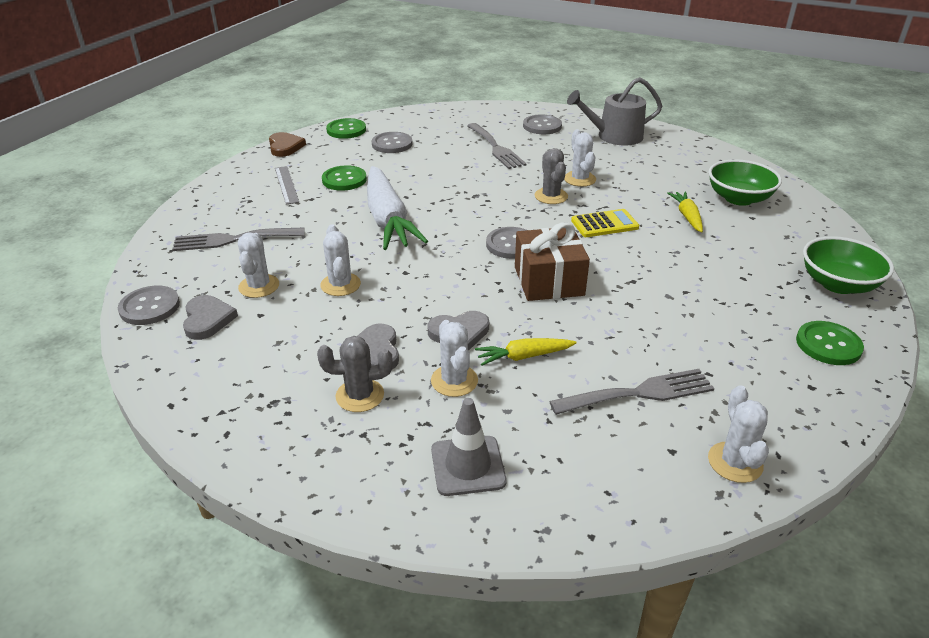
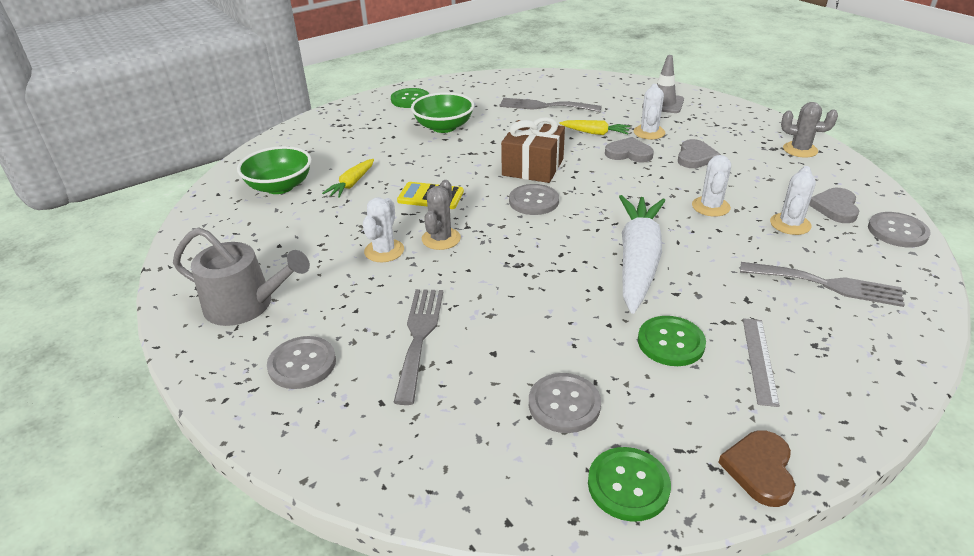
camera: 150 degrees left, 0 degrees up
grey cactus [317,336,393,412] -> grey cactus moved to [781,102,838,158]
white cactus [708,385,769,483] -> none
green bowl [803,236,894,294] -> green bowl moved to [411,92,474,133]

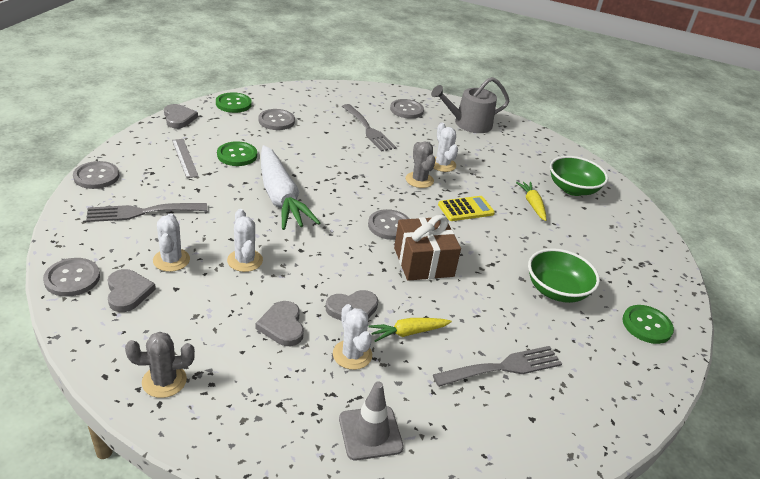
camera: 140 degrees right, 0 degrees up
brown heart [718,430,795,507] -> grey heart [164,104,198,128]
none -> grey button [73,161,119,189]

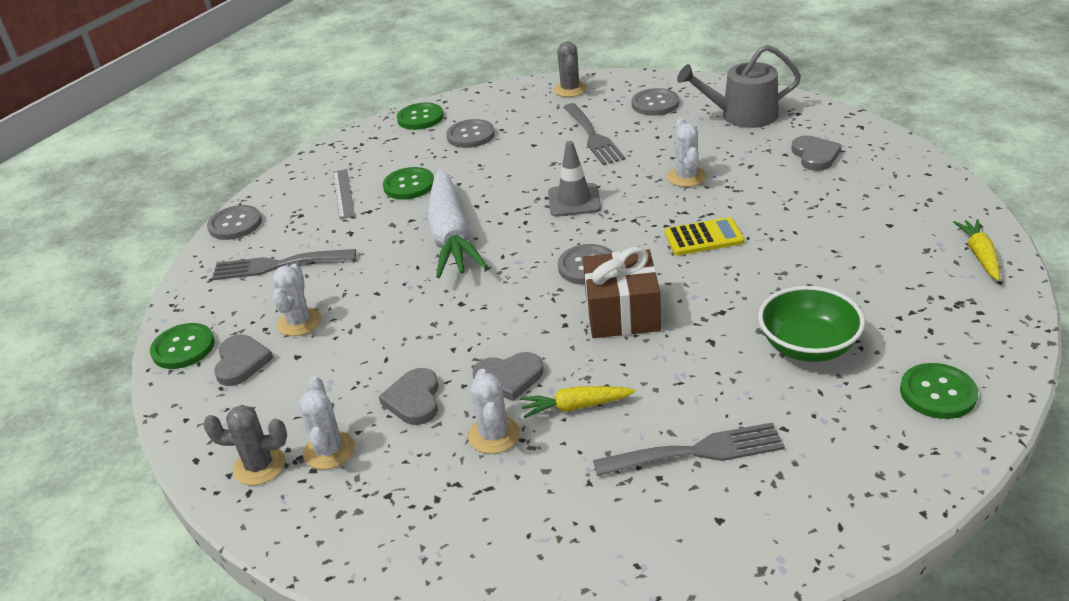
camera: 20 degrees right, 0 degrees up
grey button [43,258,100,297] -> green button [150,323,215,369]
grey heart [164,104,198,128] -> grey heart moved to [791,135,842,171]
white cactus [227,209,263,272] -> white cactus moved to [299,376,355,470]
grey traffic cone [339,381,404,461] -> grey traffic cone moved to [548,141,601,217]
grey cactus [405,141,435,188] -> grey cactus moved to [554,42,587,97]
yellow carrot [516,182,546,221] -> yellow carrot moved to [953,219,1000,281]
green bowl [550,156,608,196] -> none

